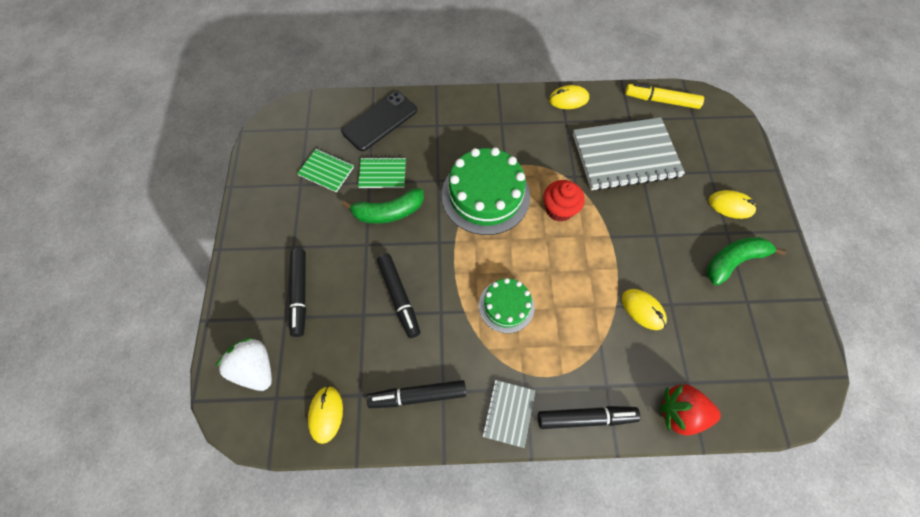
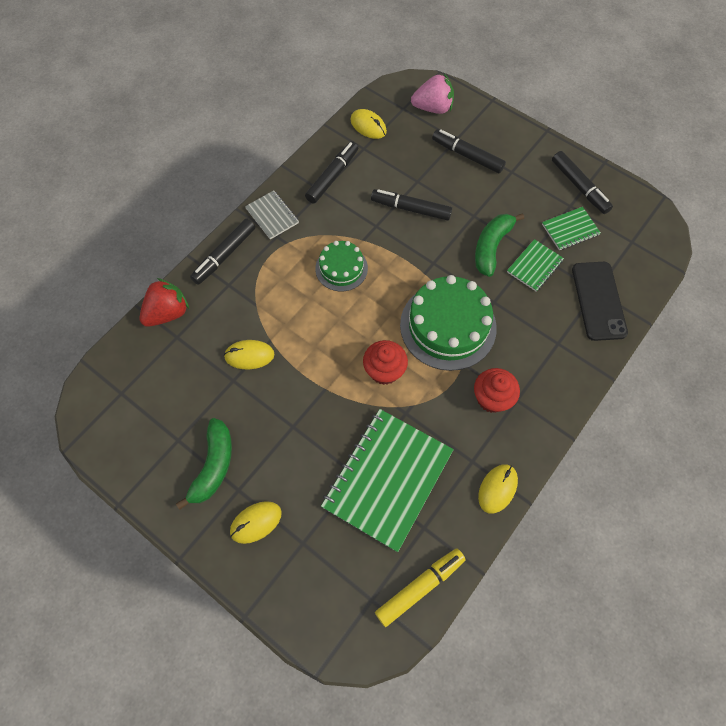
camera: 130 degrees right, 0 degrees up
white strawberry [215,338,272,391] -> pink strawberry [411,74,454,114]
grey notebook [573,117,685,191] -> green notebook [321,409,454,552]
none -> red cupcake [474,368,520,413]
none -> black marker [552,151,613,214]

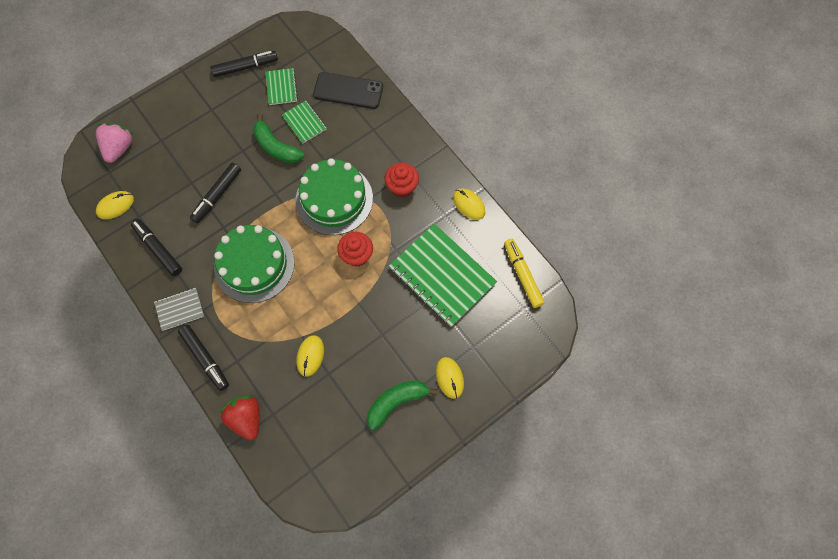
camera: 75 degrees left, 5 degrees up
green banana [176,418,232,510] -> green banana turned 60 degrees counterclockwise [367,380,438,430]
green cake [315,241,368,292] -> green cake [214,225,295,303], size x1.76
black marker [432,129,506,174] -> none

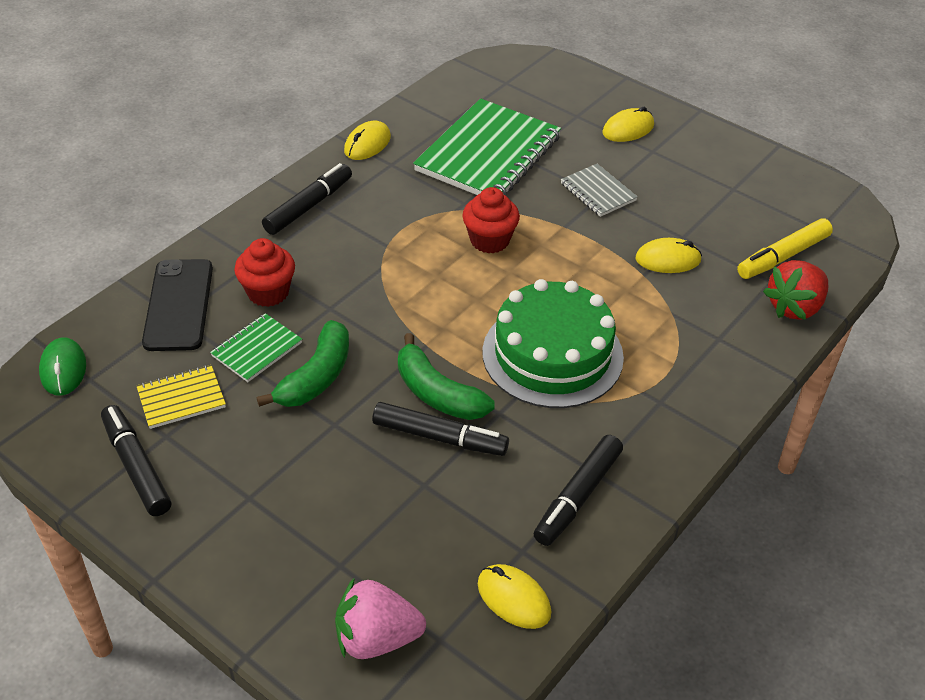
camera: 105 degrees left, 25 degrees down
grey notebook [154,288,204,331] -> grey notebook moved to [561,164,638,217]
black marker [178,325,229,391] -> black marker moved to [262,163,352,235]
green notebook [266,68,298,105] -> yellow notebook [136,365,226,429]
green cake [296,158,373,235] -> none
green banana [367,380,438,430] -> green banana moved to [398,333,495,420]
red cupcake [385,163,419,198] -> red cupcake moved to [234,238,295,307]
yellow marker [504,239,545,308] -> yellow marker moved to [737,218,833,279]
none -> green mouse [39,337,86,396]

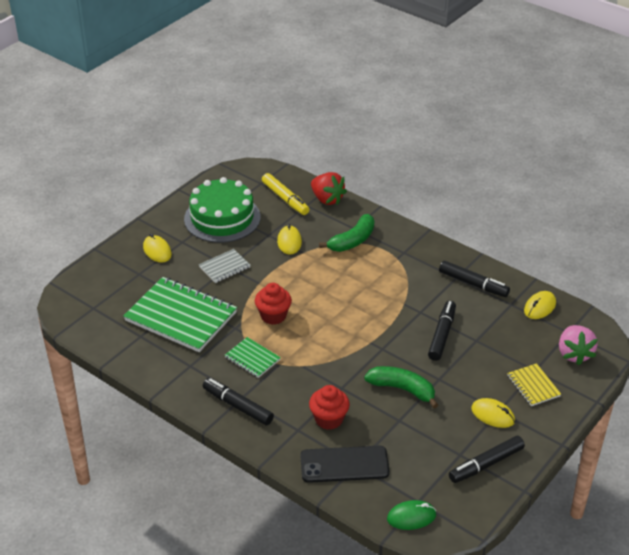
camera: 90 degrees left, 5 degrees down
yellow notebook [136,365,226,429] -> yellow notebook moved to [507,363,561,406]
green notebook [210,313,302,382] -> green notebook moved to [225,337,281,378]
yellow mouse [344,121,391,160] -> yellow mouse moved to [471,398,515,428]
green banana [398,333,495,420] -> green banana moved to [319,214,374,252]
green cake [482,279,624,408] -> green cake moved to [184,177,260,243]

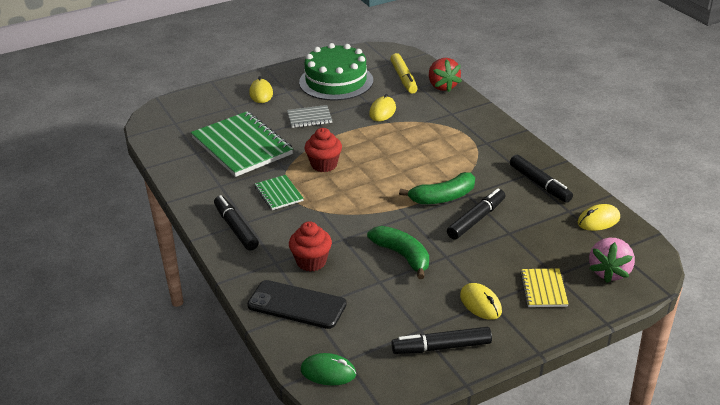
camera: 25 degrees right, 5 degrees down
green banana [319,214,374,252] -> green banana moved to [399,172,475,204]

